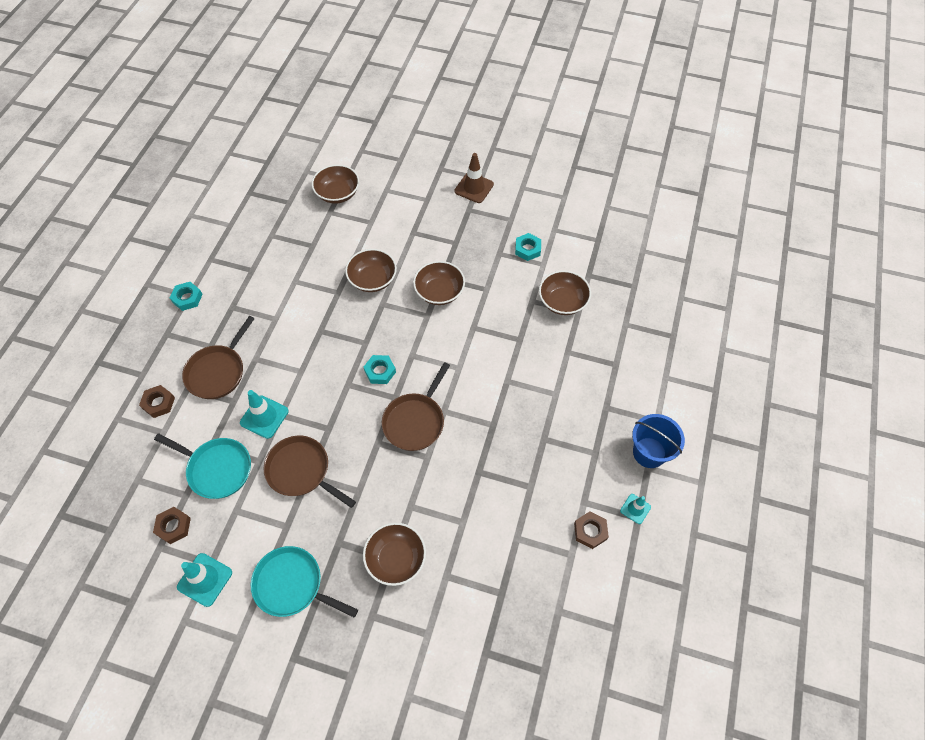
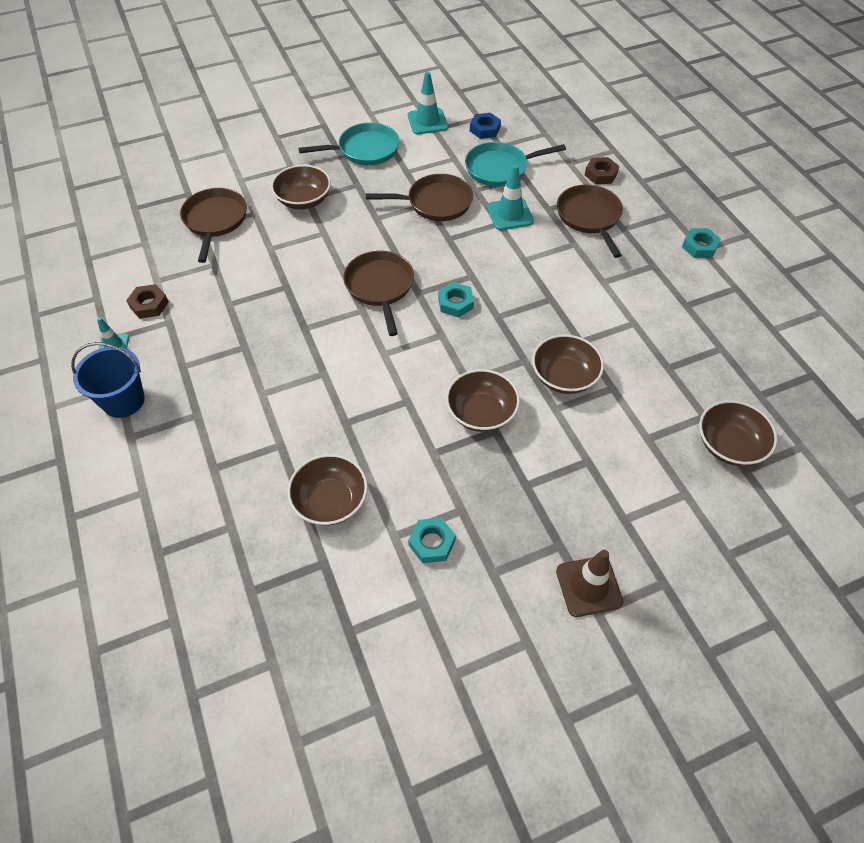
camera: 140 degrees right, 5 degrees down
brown nut [153,507,191,544] -> blue nut [470,113,501,139]
none -> brown pan [180,188,247,263]

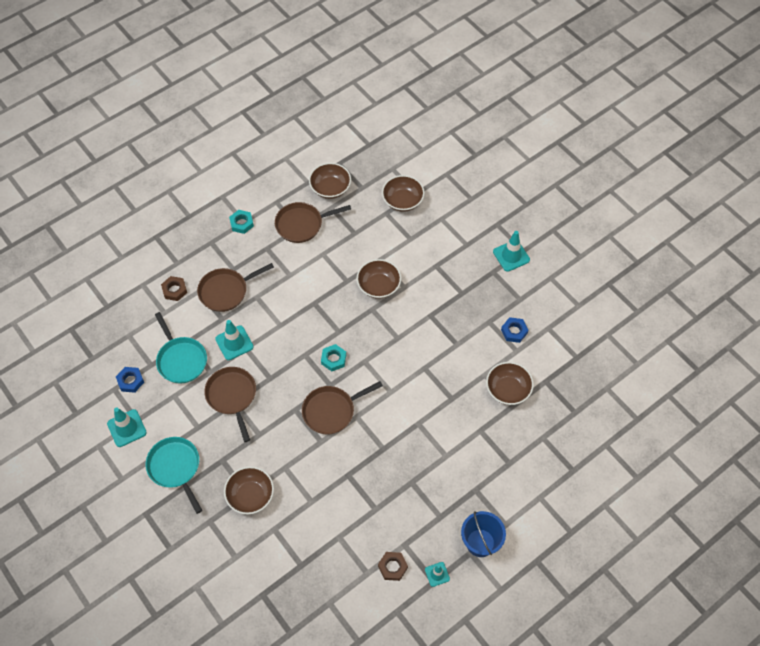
camera: 105 degrees left, 5 degrees up
brown pan [180,188,247,263] -> brown pan moved to [275,202,351,243]
turquoise nut [408,518,456,563] -> blue nut [501,317,528,343]
brown bowl [446,369,520,432] -> brown bowl moved to [309,163,351,199]
brown traffic cone [556,550,623,617] -> turquoise traffic cone [493,231,530,272]

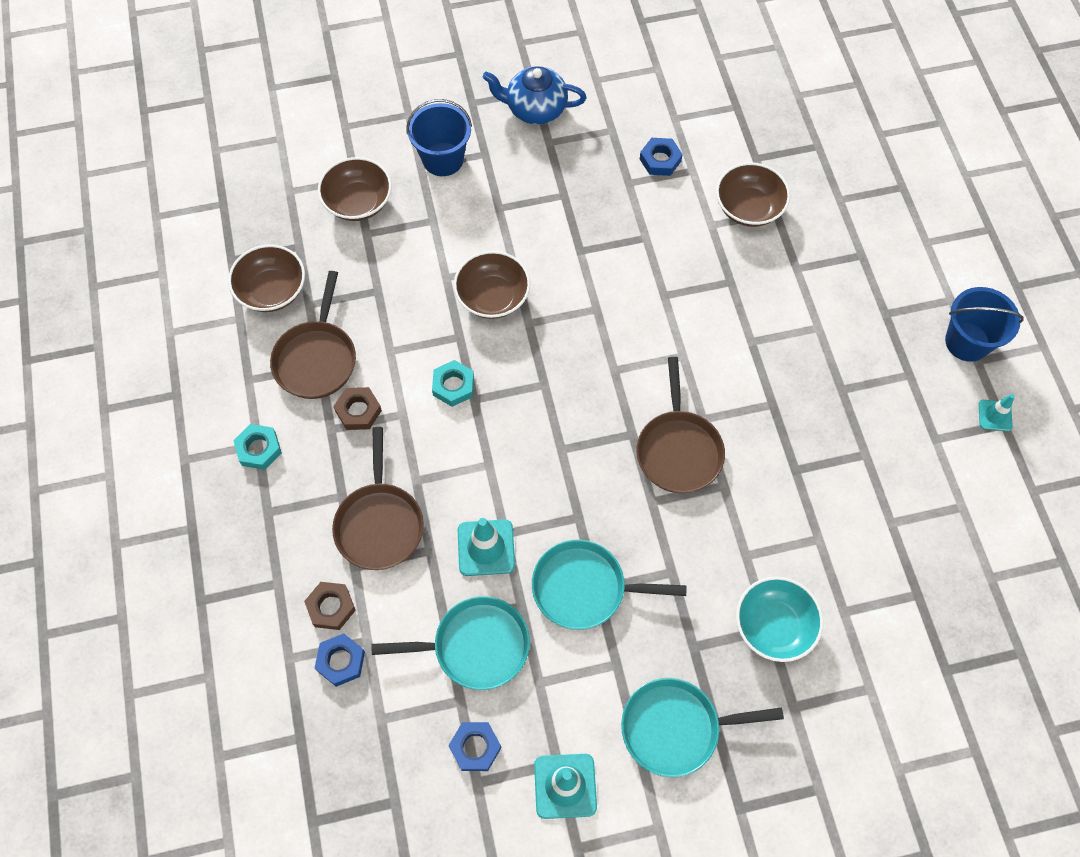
camera: 65 degrees left, 5 degrees up
brown pan [204,367,256,442] -> turquoise pan [532,540,687,630]
brown bowl [224,466,274,514] -> turquoise bowl [736,577,823,662]
turquoise nut [321,344,346,371] -> turquoise nut moved to [432,360,474,407]
brown nut [378,552,408,581] -> brown nut moved to [333,387,382,430]
turquoise traffic cone [493,231,530,272] -> blue teapot [482,66,587,125]
none -> blue nut [315,634,365,687]
none -> blue bucket [407,99,472,176]

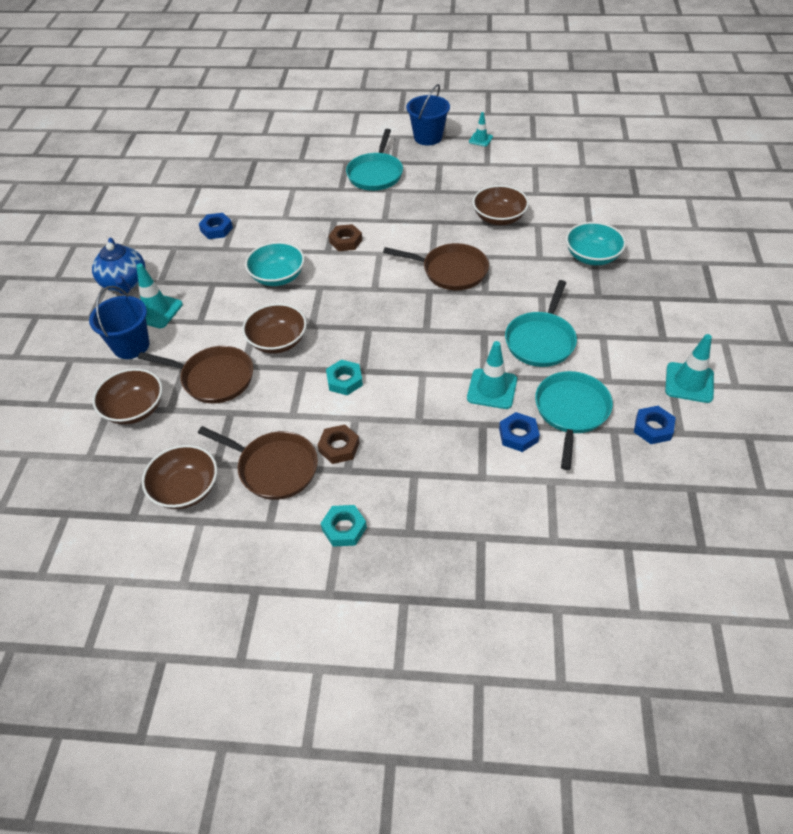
camera: 70 degrees left, 15 degrees down
brown nut [304,582,356,630] -> brown nut moved to [329,224,362,251]
blue nut [315,634,365,687] -> blue nut moved to [499,412,540,452]
brown pan [332,427,424,570] -> brown pan moved to [138,346,253,403]
blue teapot [482,66,587,125] -> blue teapot turned 45 degrees counterclockwise [92,238,146,295]
turquoise pan [621,678,784,777] -> turquoise pan moved to [346,129,403,191]
brown bowl [716,163,790,227] -> brown bowl moved to [472,185,529,225]
none -> turquoise traffic cone [136,263,183,328]
none -> turquoise bowl [245,242,305,286]

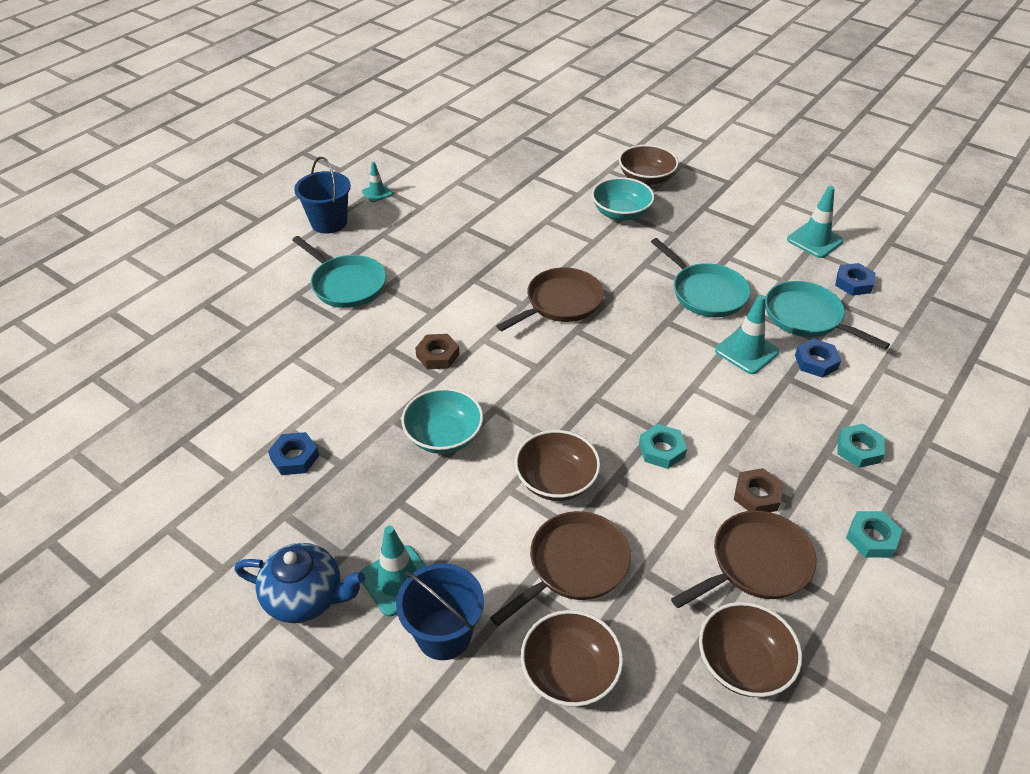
camera: 60 degrees left, 5 degrees down
brown bowl [472,185,529,225] -> brown bowl moved to [619,145,679,186]
none -> turquoise nut [837,424,885,468]

